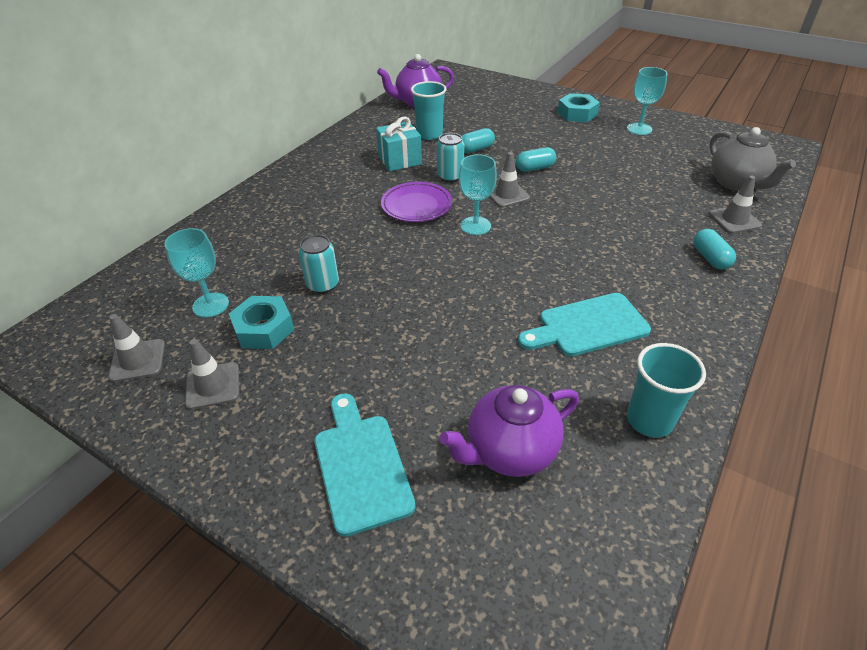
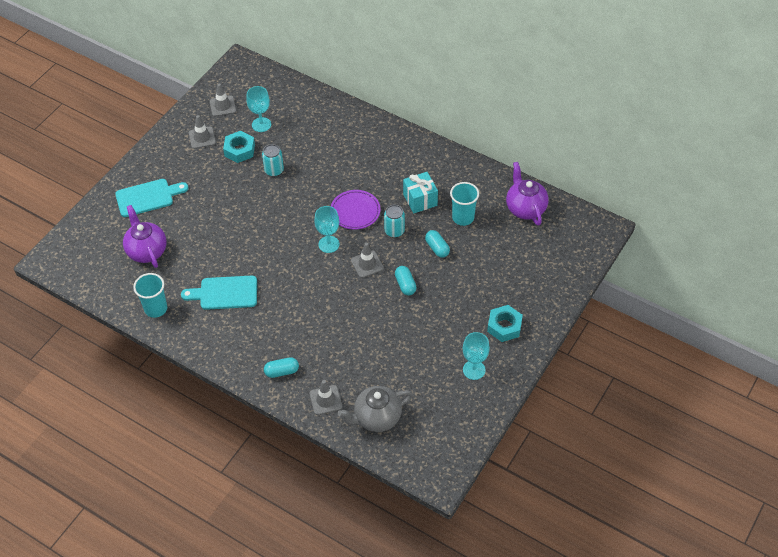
camera: 90 degrees right, 10 degrees up
turquoise cutting board [518,293,651,356] -> turquoise cutting board turned 75 degrees counterclockwise [181,276,257,310]

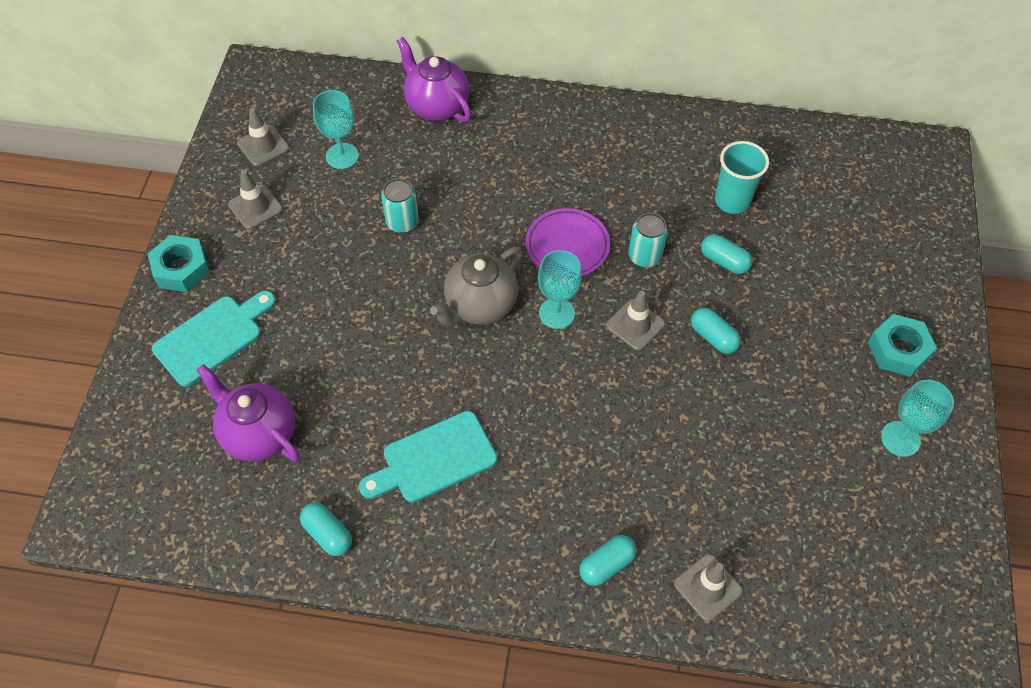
camera: 25 degrees left, 5 degrees up
turquoise cup [133,273,167,318] -> turquoise capsule [300,502,352,556]
turquoise nut [223,131,255,163] -> turquoise nut moved to [148,235,210,292]
grey teapot [338,386,413,432] -> grey teapot moved to [430,247,523,325]
turquoise gift [403,172,438,213] -> none
purple teapot [506,162,549,226] -> purple teapot moved to [397,37,471,122]

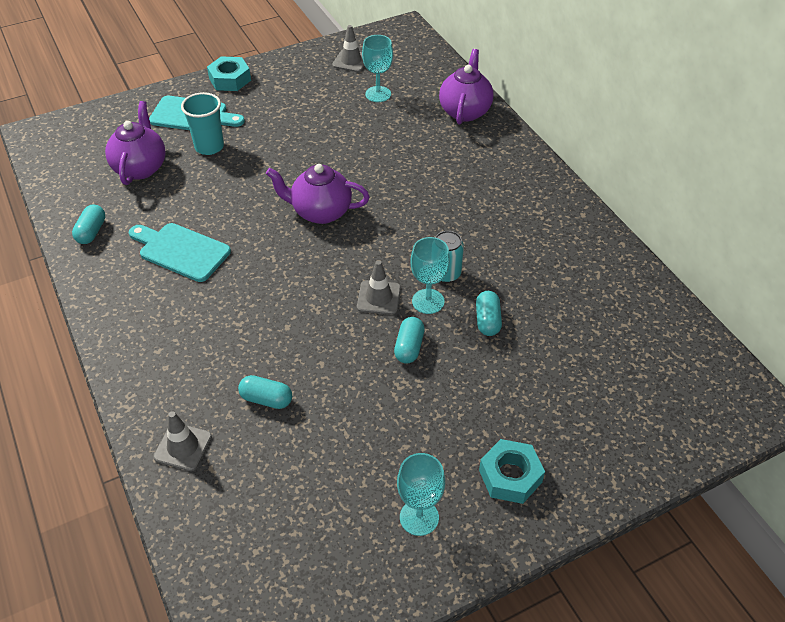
camera: 55 degrees right, 10 degrees down
grey traffic cone [228,170,283,229] -> none
turquoise can [381,178,419,233] -> none
grey teapot [430,247,523,325] -> purple teapot [266,164,370,224]
purple plate [526,208,610,276] -> none
turquoise goblet [538,250,582,329] -> turquoise goblet moved to [410,237,450,314]
turquoise capsule [579,535,637,586] -> turquoise capsule moved to [238,375,292,409]
turquoise cup [715,141,769,214] -> turquoise cup moved to [181,92,224,155]

